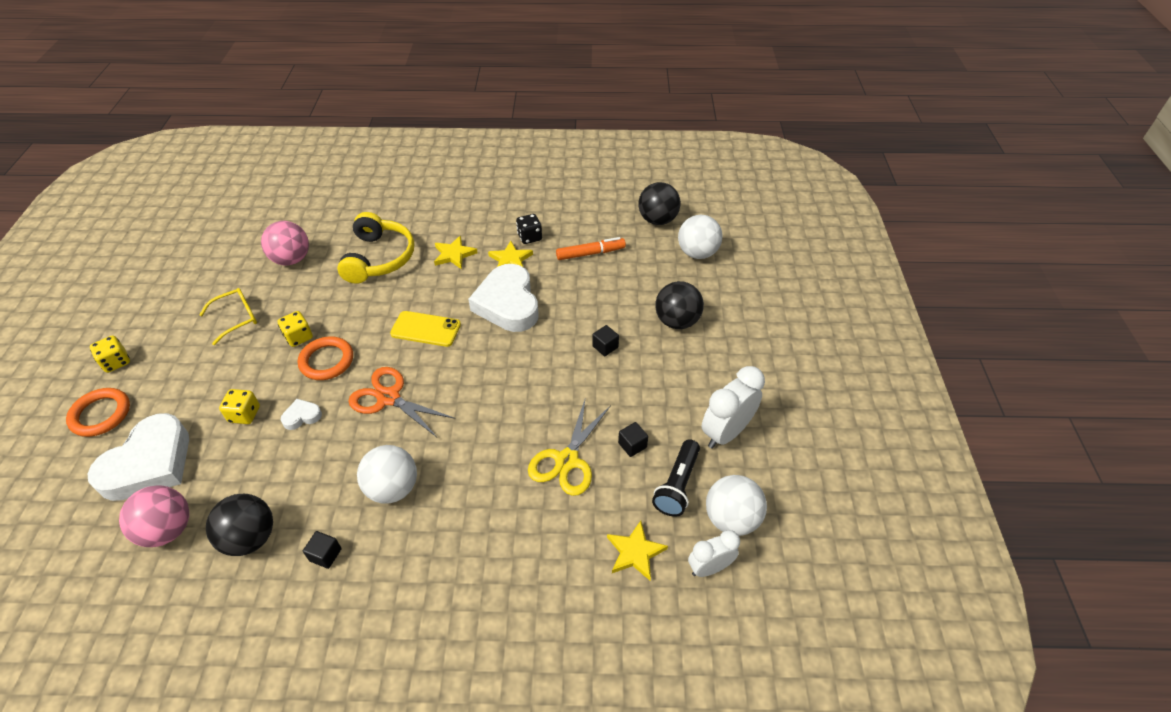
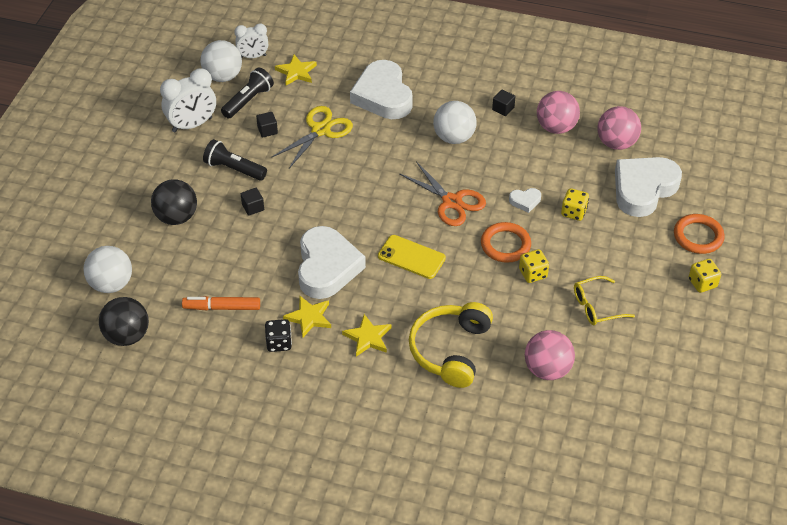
camera: 165 degrees left, 0 degrees up
black ball [206,494,273,556] -> pink ball [537,91,580,134]
none -> black flashlight [203,139,267,181]
none -> white heart [350,60,413,119]

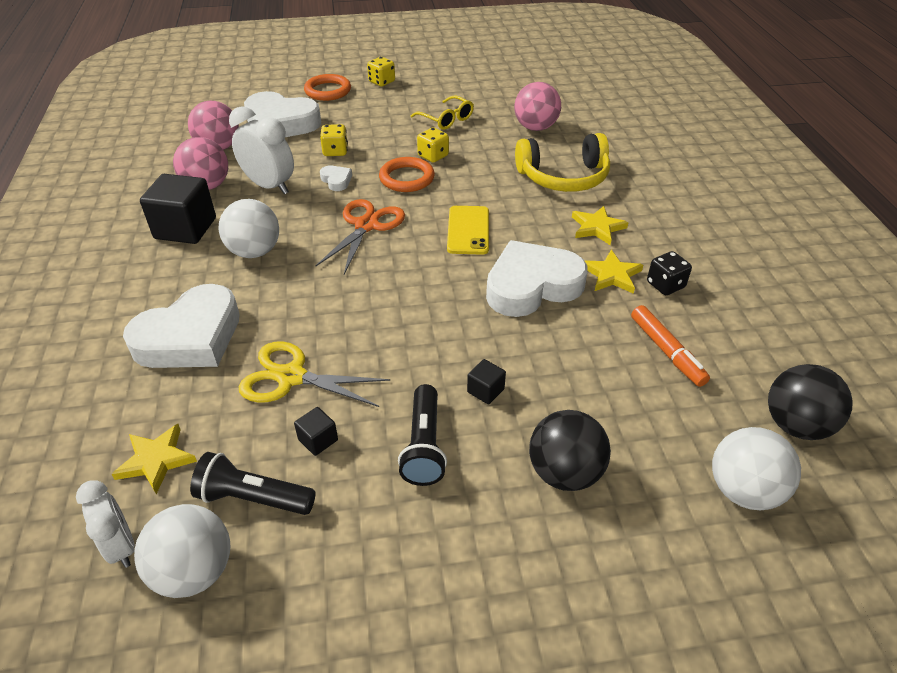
camera: 115 degrees left, 5 degrees down
white clock [160,68,216,132] -> white clock moved to [229,106,294,194]
black cube [492,90,515,116] -> black cube [140,174,216,244], size x2.18

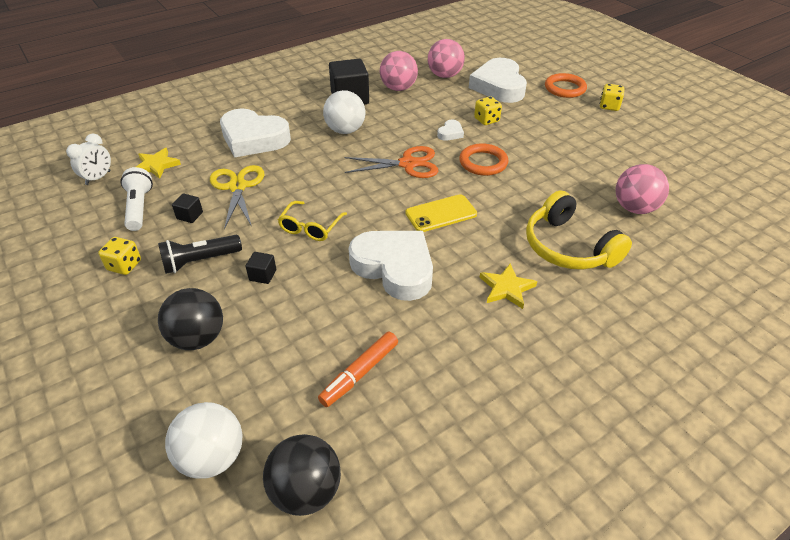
camera: 65 degrees right, 0 degrees up
white ball [134,504,230,598] -> none
black flashlight [190,452,316,515] -> white flashlight [120,167,153,231]
white clock [229,106,294,194] -> none
yellow glasses [411,95,474,130] -> yellow glasses moved to [278,201,347,241]
yellow dice [417,127,449,163] -> yellow dice moved to [98,237,141,275]
yellow star [585,250,643,294] -> none
black dice [647,251,692,295] -> none

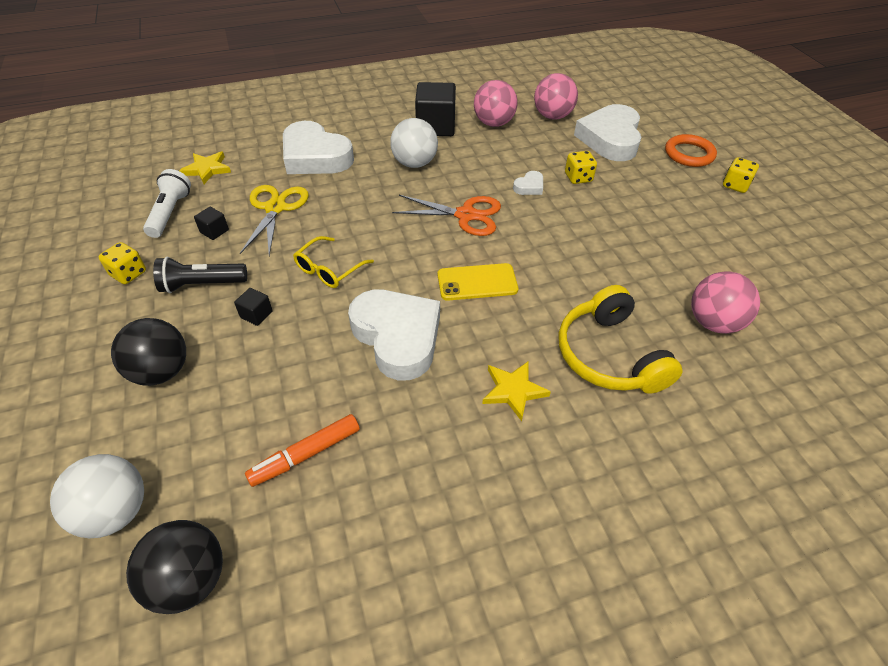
camera: 15 degrees right, 5 degrees up
white clock [66,134,111,185] -> none
orange ring [459,143,508,176] -> none

